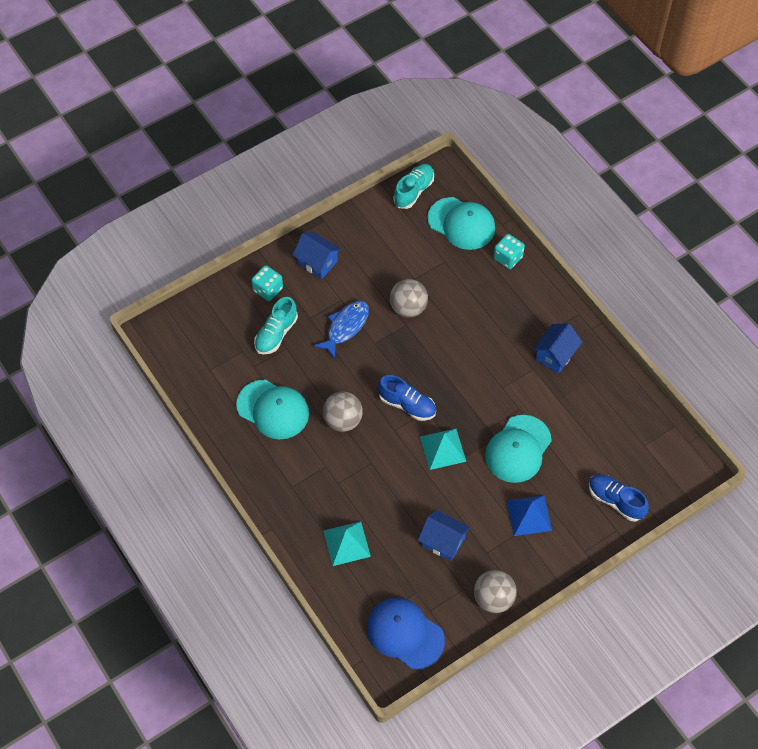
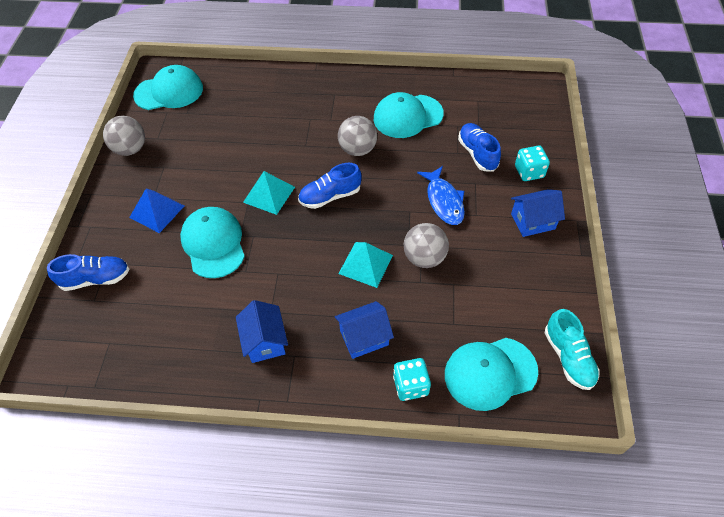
camera: 130 degrees right, 5 degrees down
turquoise shoe [254,297,298,354] -> blue shoe [458,123,501,172]
turquoise pyramid [323,521,371,566] -> turquoise pyramid moved to [338,242,393,288]
blue cap [367,598,445,669] -> turquoise cap [133,65,203,110]
blue house [418,510,470,561] -> blue house moved to [335,301,394,359]

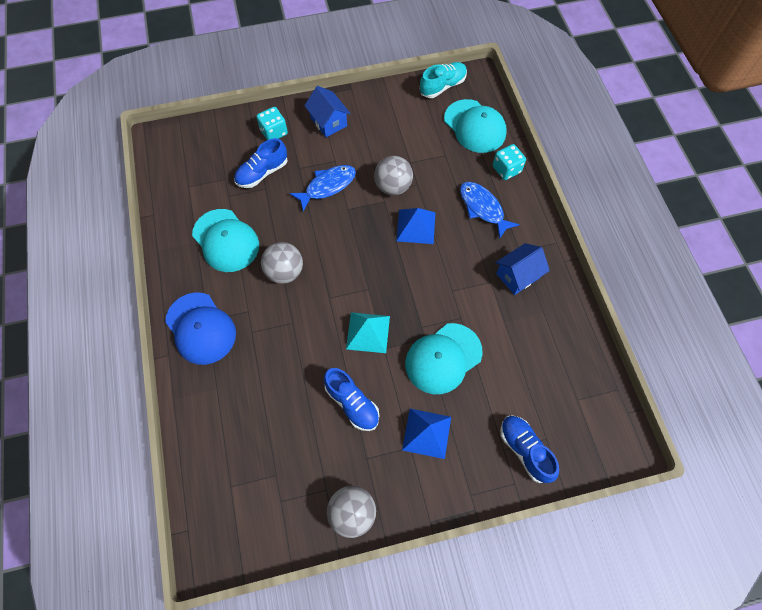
camera: 110 degrees left, 10 degrees up
turquoise cap [133,65,203,110] -> none
blue shoe [298,163,362,209] -> blue shoe moved to [324,368,379,431]
blue house [335,301,394,359] -> blue fish [460,182,519,239]
turquoise pyramid [338,242,393,288] -> blue pyramid [396,208,436,244]
none -> blue cap [165,292,236,365]

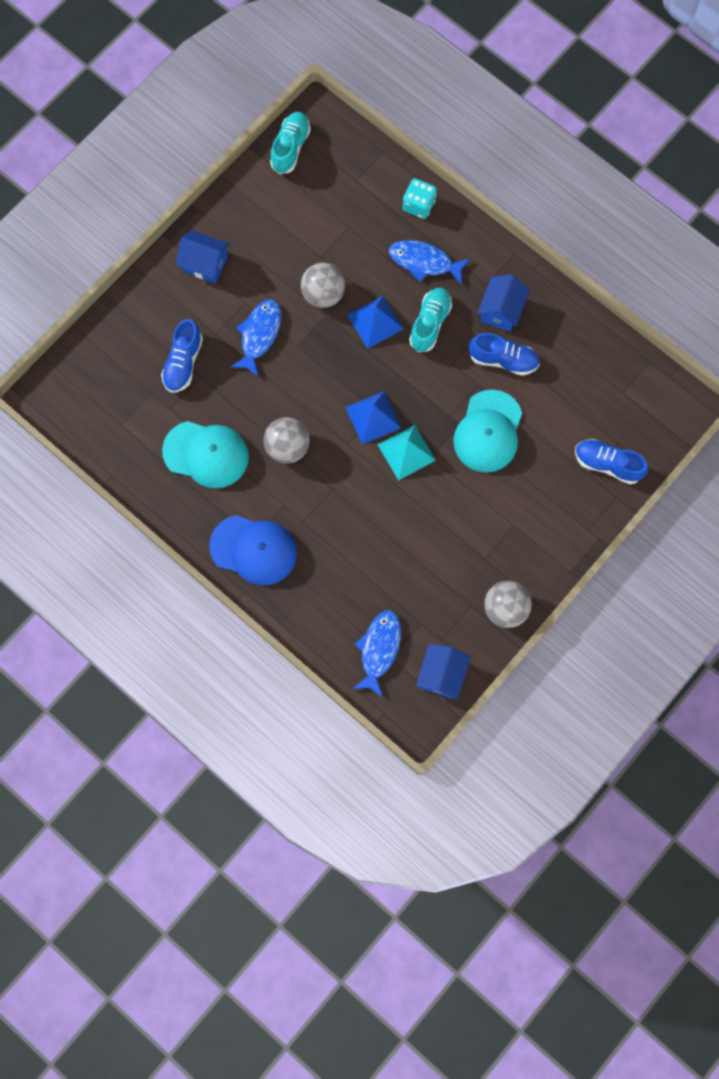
camera: 35 degrees left, 10 degrees up
turquoise dice [256,107,288,140] -> none
blue shoe [324,368,379,431] -> blue shoe moved to [469,333,540,376]
blue pyramid [402,409,451,459] -> blue pyramid moved to [345,391,401,444]
turquoise cap [444,99,507,153] -> none
none -> blue fish [353,610,401,698]
none -> turquoise shoe [409,288,452,352]
none -> blue house [416,644,471,700]

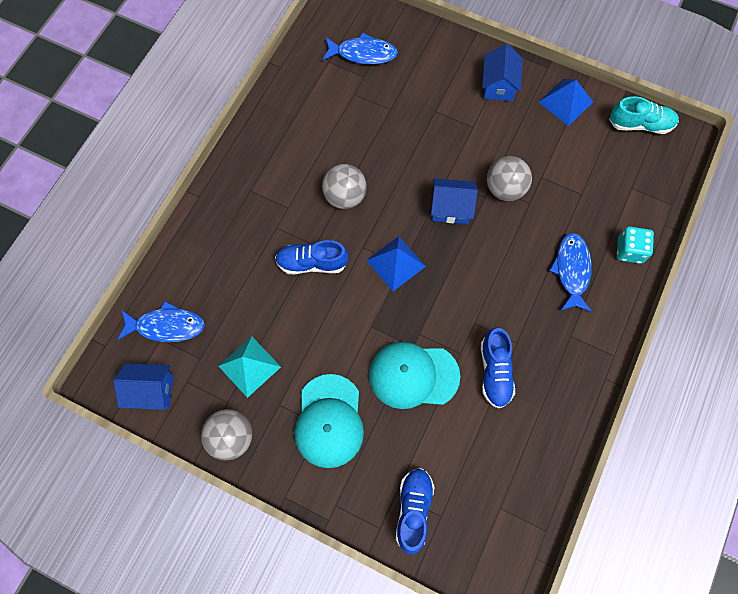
camera: 75 degrees right, 5 degrees down
blue shoe [161,319,203,393] -> blue shoe moved to [275,240,349,275]
turquoise cap [162,421,249,488] -> turquoise cap moved to [295,374,364,468]
blue cap [209,515,297,586] -> none
blue fish [230,299,281,377] -> blue fish moved to [322,33,398,64]
blue pyramid [347,296,404,349] -> blue pyramid moved to [539,79,593,126]
turquoise pyramid [377,425,436,481] -> turquoise pyramid moved to [219,336,281,398]
turquoise shoe [409,288,452,352] -> none
blue house [478,274,530,332] -> blue house moved to [431,178,478,224]

